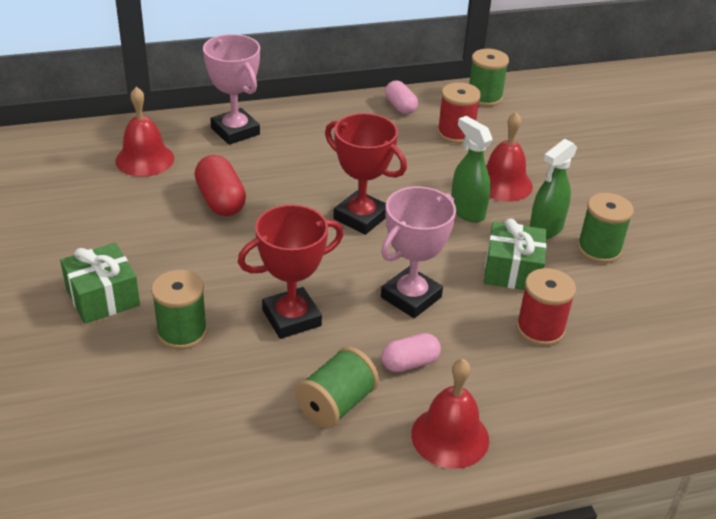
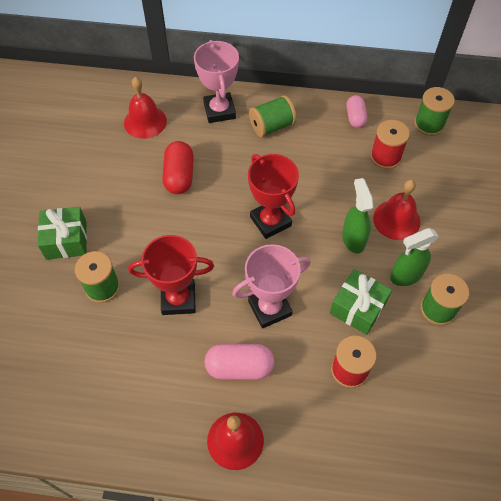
camera: 25 degrees right, 20 degrees up
green spool [295,346,379,428] -> green spool moved to [249,95,297,137]
pink capsule [381,333,441,372] -> pink capsule [204,344,274,380], size x1.50

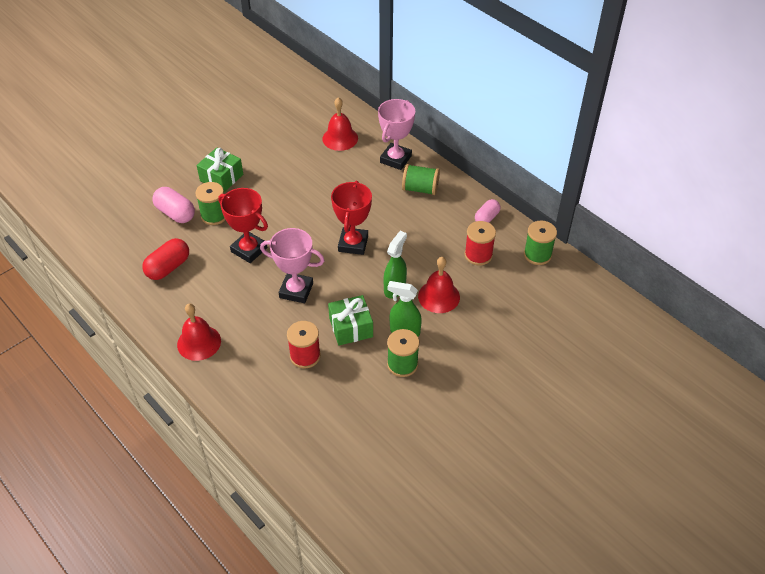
camera: 40 degrees right, 10 degrees down
red capsule [162,141,193,194] -> red capsule moved to [142,238,189,280]
pink capsule [204,344,274,380] -> pink capsule moved to [152,187,195,223]

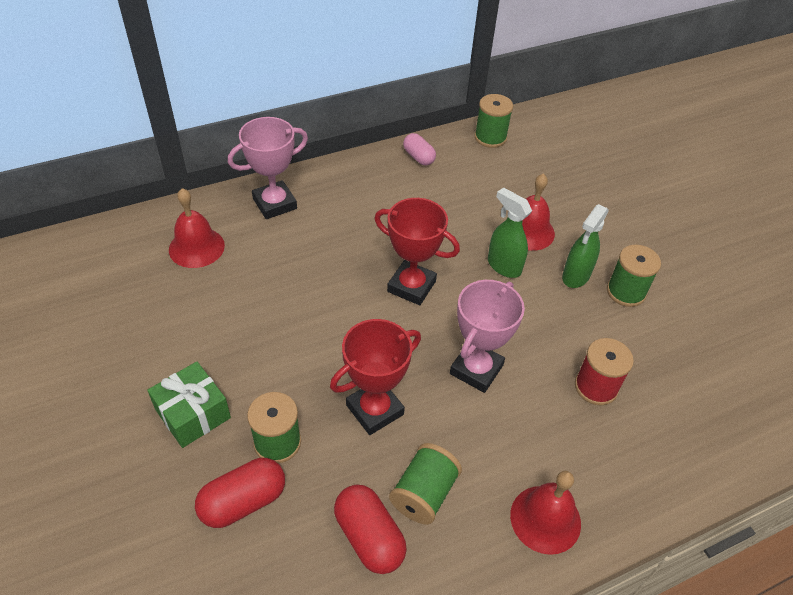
camera: 75 degrees left, 0 degrees up
pink capsule [152,187,195,223] -> red capsule [195,458,285,528]
green gift [328,295,373,345] -> none
pink trophy [378,99,415,170] -> pink trophy turned 75 degrees counterclockwise [228,117,308,219]
green spool [402,164,440,195] -> green spool moved to [389,443,462,525]
red spool [464,221,496,266] -> none

